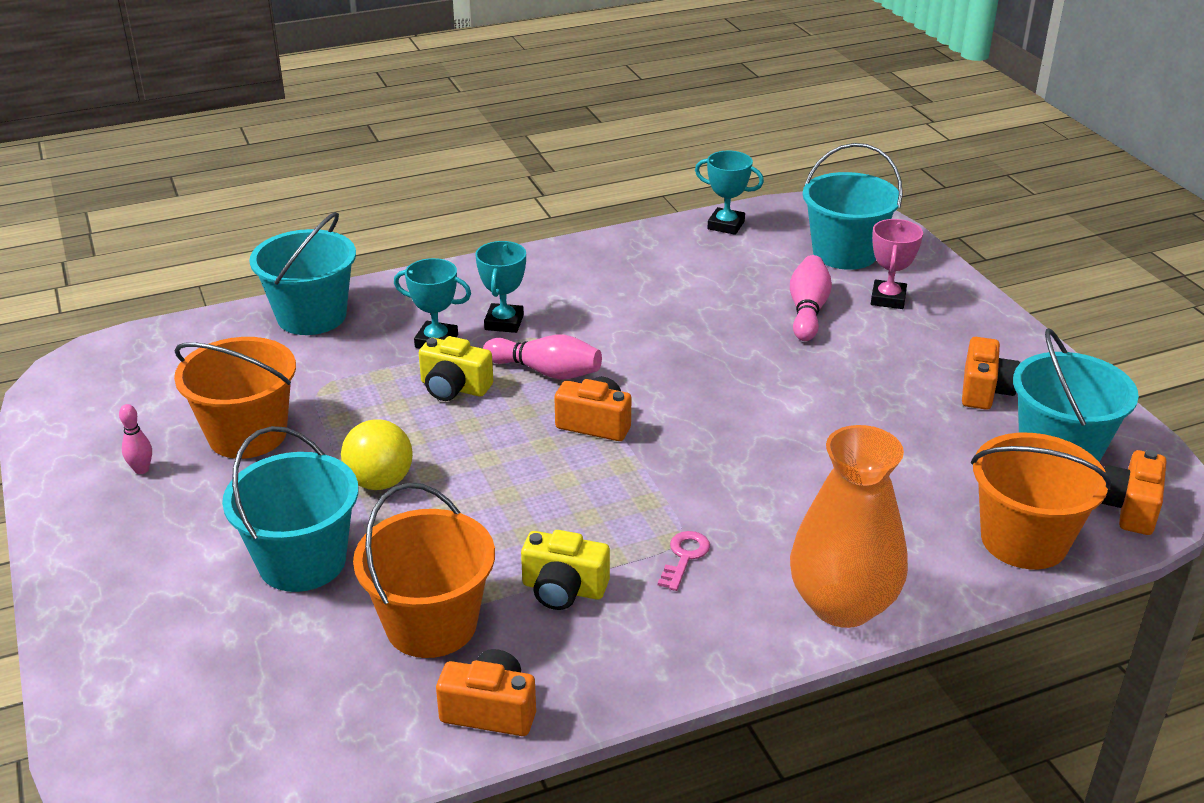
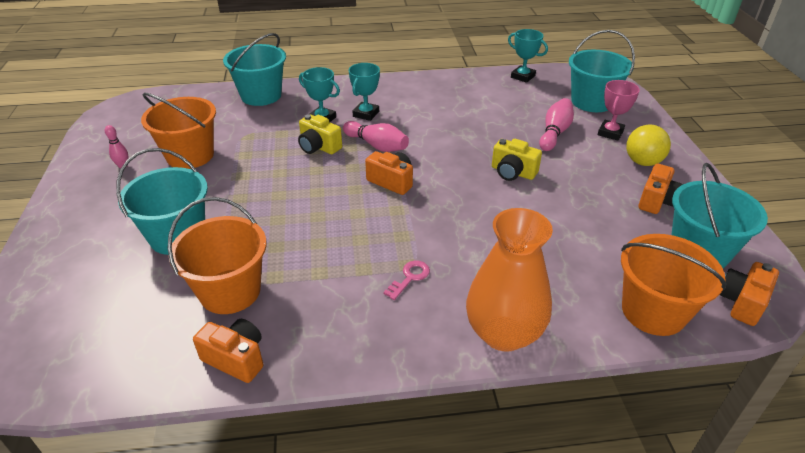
camera: 15 degrees right, 5 degrees up
yellow ball [341,419,413,490] -> yellow ball moved to [626,124,671,166]
yellow camera [521,530,610,610] -> yellow camera moved to [492,139,542,181]

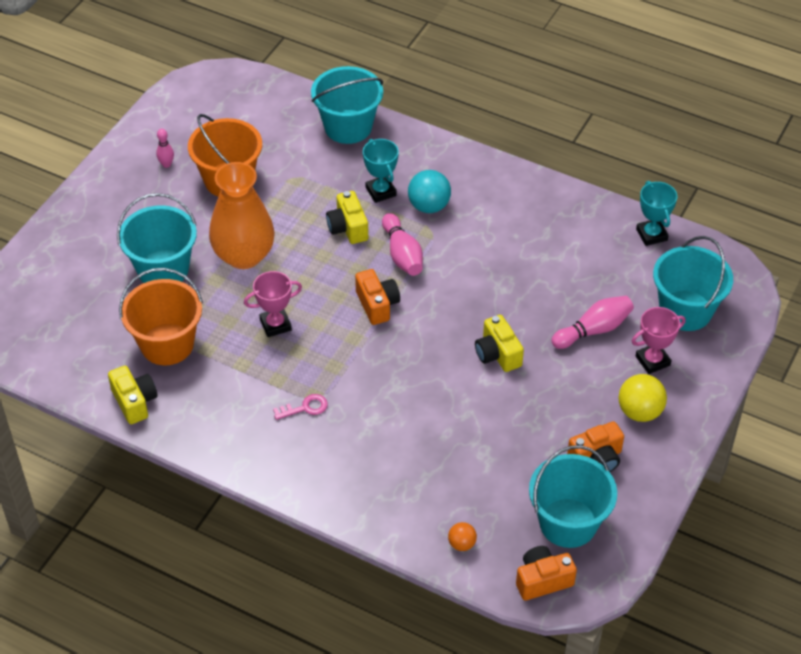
camera: 35 degrees right, 10 degrees up
orange camera [193,319,263,383] -> yellow camera [108,366,158,424]
turquoise trophy [349,63,380,121] -> turquoise ball [408,170,451,213]
orange vase [466,208,553,352] -> orange vase moved to [209,162,275,269]
orange bucket [621,234,726,336] -> orange ball [448,522,477,551]
none -> pink trophy [244,271,302,337]

